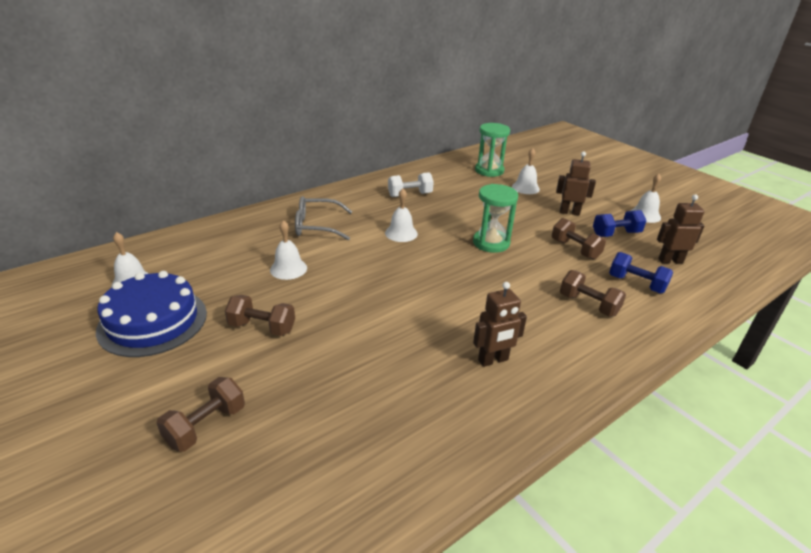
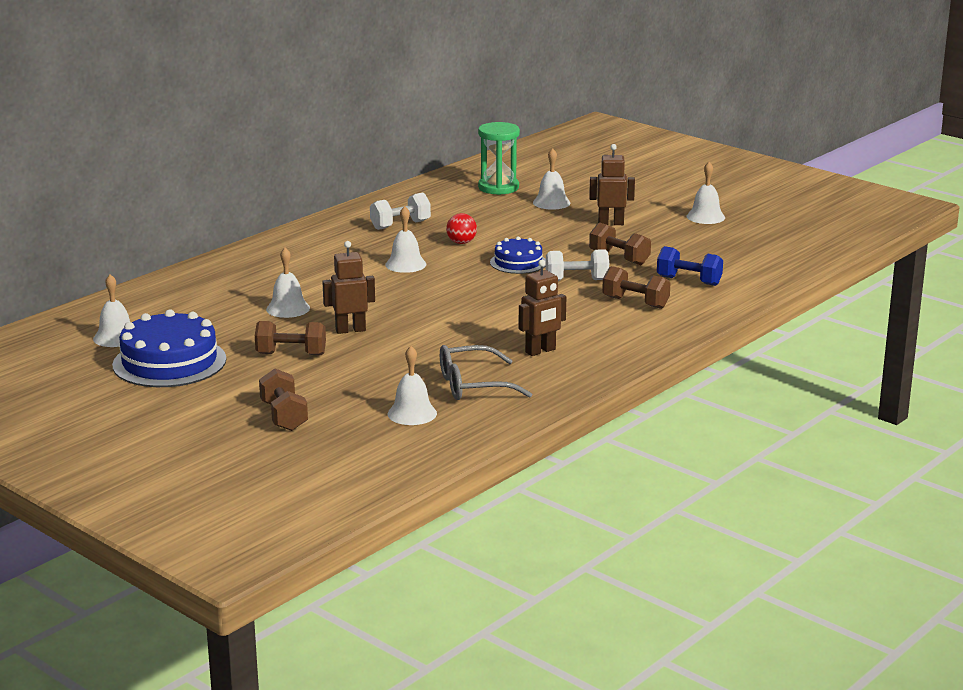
camera: 10 degrees left, 10 degrees down
brown dumbbell [156,377,245,452] -> brown dumbbell turned 45 degrees counterclockwise [259,369,308,431]
grey glasses [295,196,352,240] -> grey glasses moved to [440,345,532,400]
green hourglass [473,184,518,253] -> blue cake [490,236,546,274]
blue dumbbell [593,210,647,237] -> none
brown robot [657,194,704,263] -> brown robot moved to [322,241,375,334]
none -> white bell [388,346,437,425]
none -> red ball [446,213,477,244]
none -> white dumbbell [546,249,609,281]

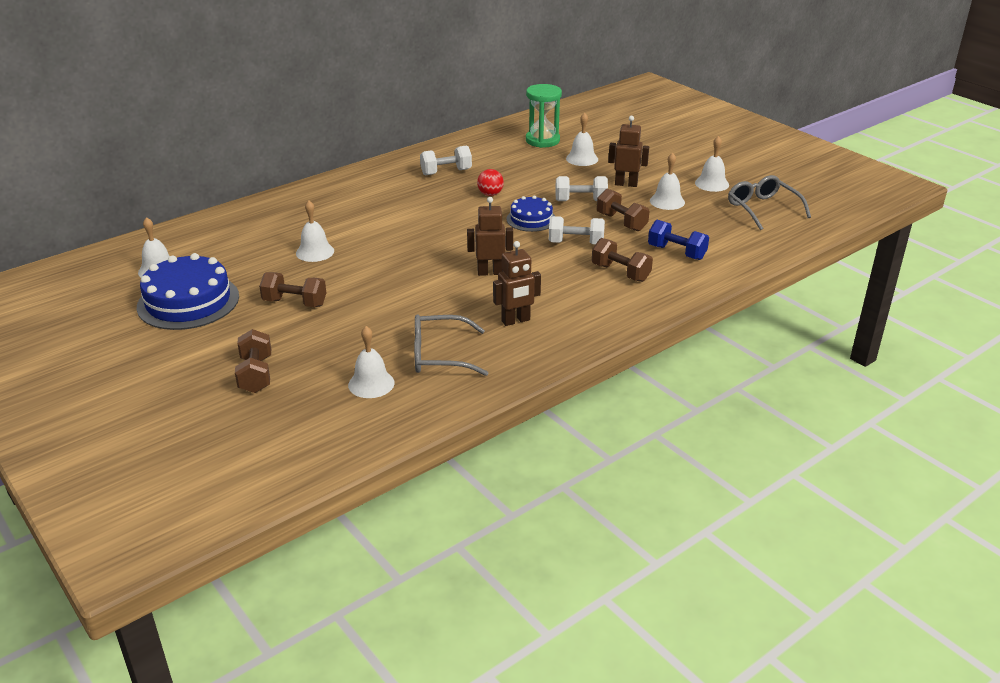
camera: 10 degrees right, 10 degrees up
brown robot [322,241,375,334] -> brown robot moved to [467,197,513,276]
white bell [385,206,426,273] -> white bell moved to [650,152,685,210]
none -> white dumbbell [555,176,608,201]
none -> grey glasses [728,175,811,230]

